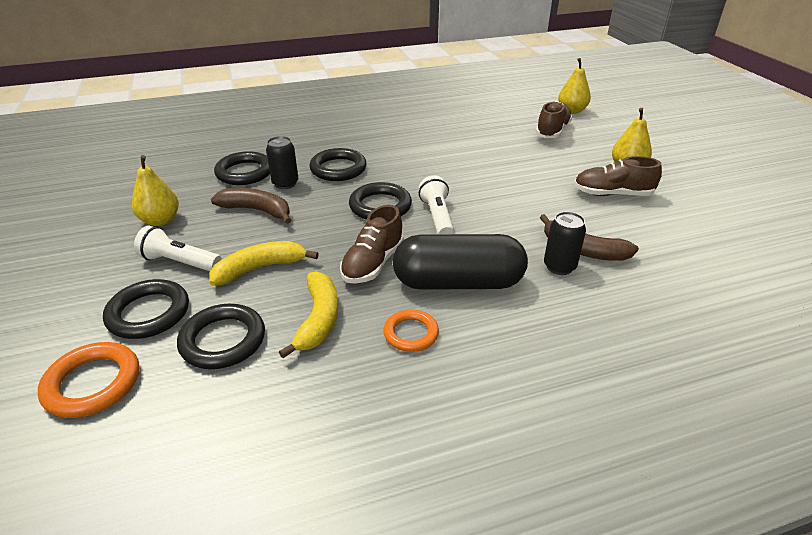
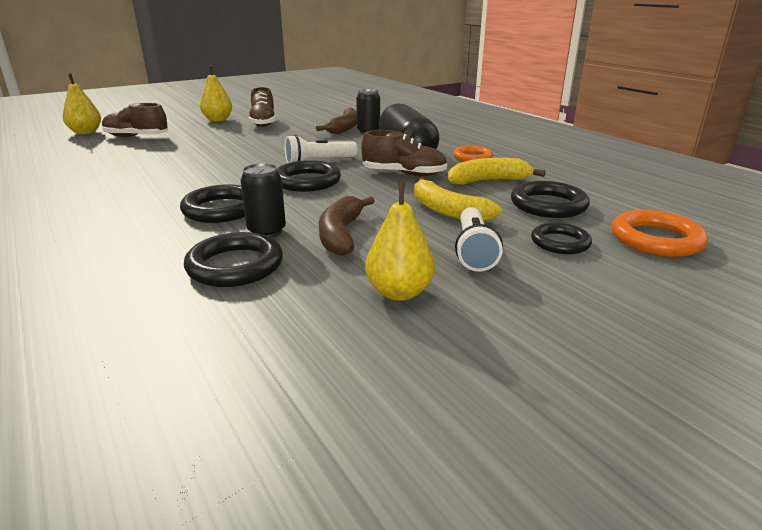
camera: 105 degrees left, 10 degrees down
black ring [103,279,189,339] -> black ring [531,223,592,254], size x0.66

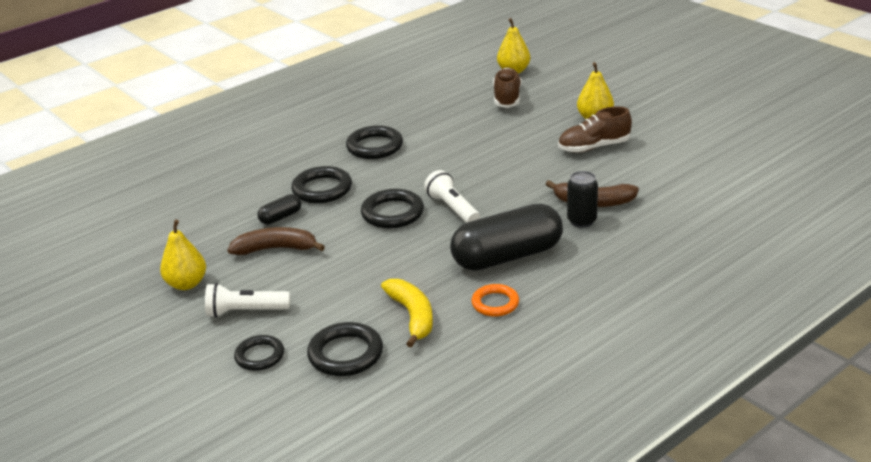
camera: 85 degrees right, 5 degrees up
black ring [184,232,283,287] -> black ring moved to [346,126,403,159]
black can [240,163,286,238] -> black capsule [257,194,301,225]
brown shoe [361,130,447,176] -> none
yellow banana [414,178,502,221] -> none
orange ring [612,210,708,257] -> none

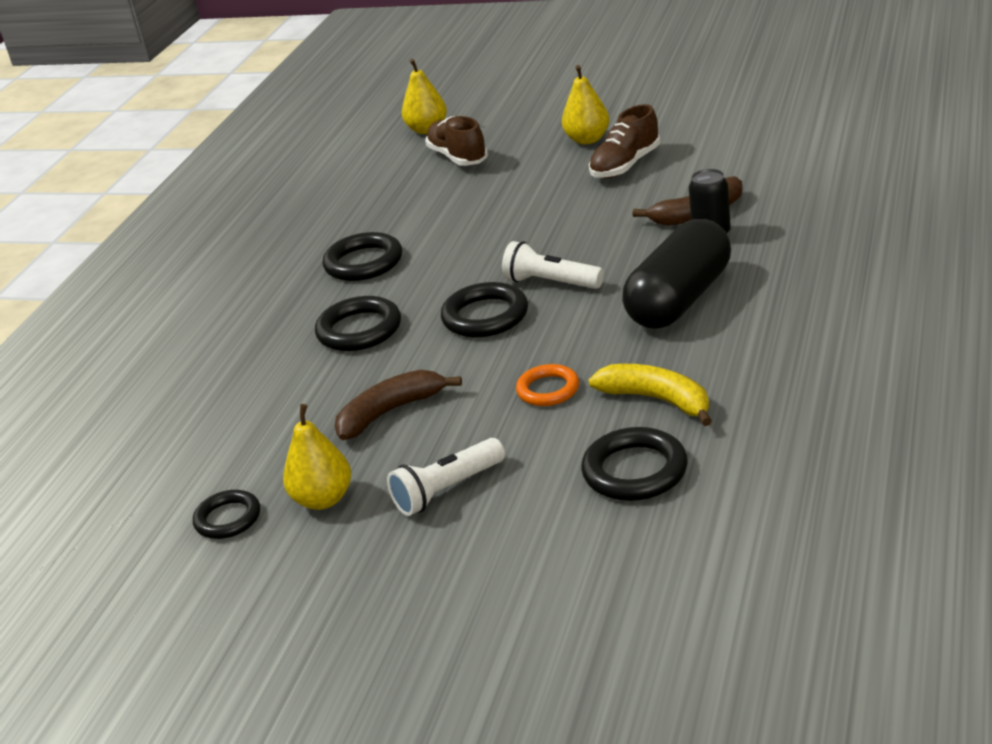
camera: 30 degrees left, 0 degrees up
black ring [234,335,284,371] -> black ring moved to [193,490,260,539]
black capsule [257,194,301,225] -> none
orange ring [471,284,519,317] -> orange ring moved to [516,364,579,406]

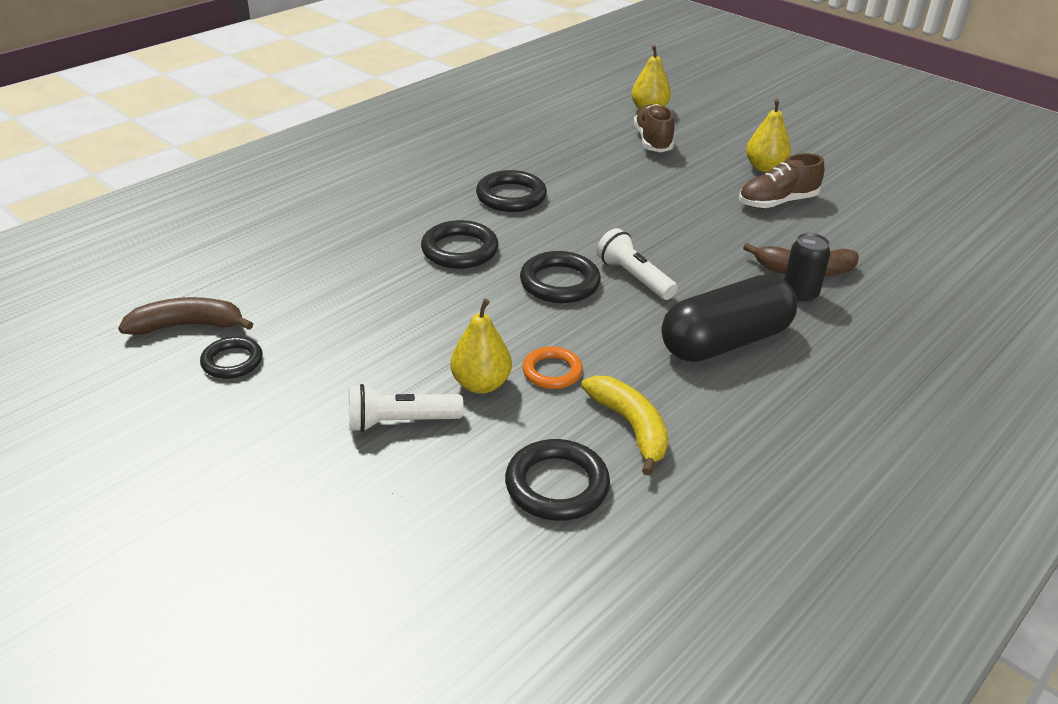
camera: 20 degrees right, 5 degrees up
yellow pear [283,404,351,510] -> yellow pear moved to [450,299,512,393]
brown banana [335,370,462,440] -> brown banana moved to [118,297,253,335]

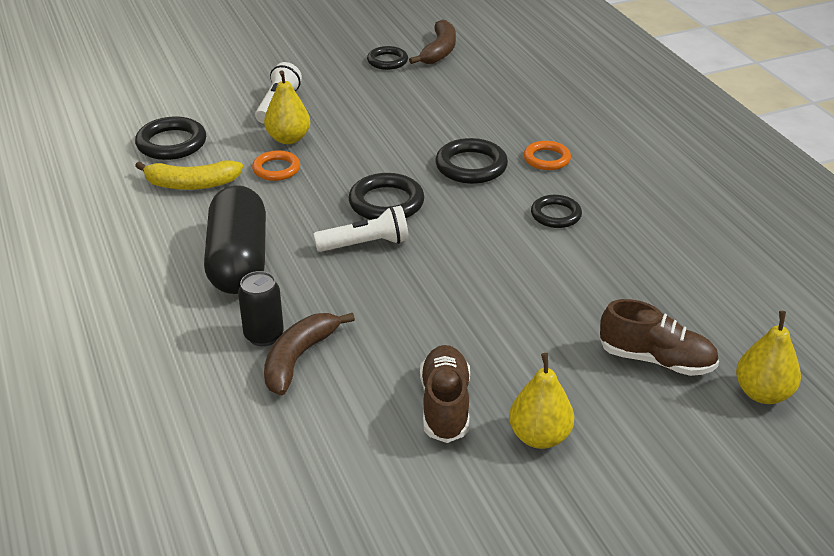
camera: 115 degrees right, 0 degrees up
black ring [476,170,547,212] -> black ring [531,195,582,228], size x0.66
none -> orange ring [524,141,571,170]

